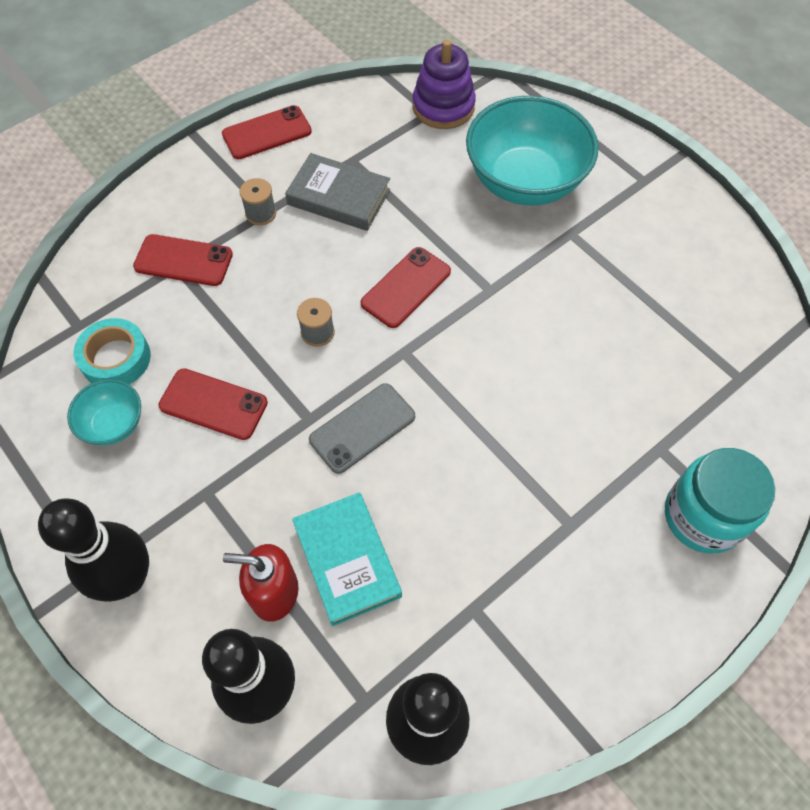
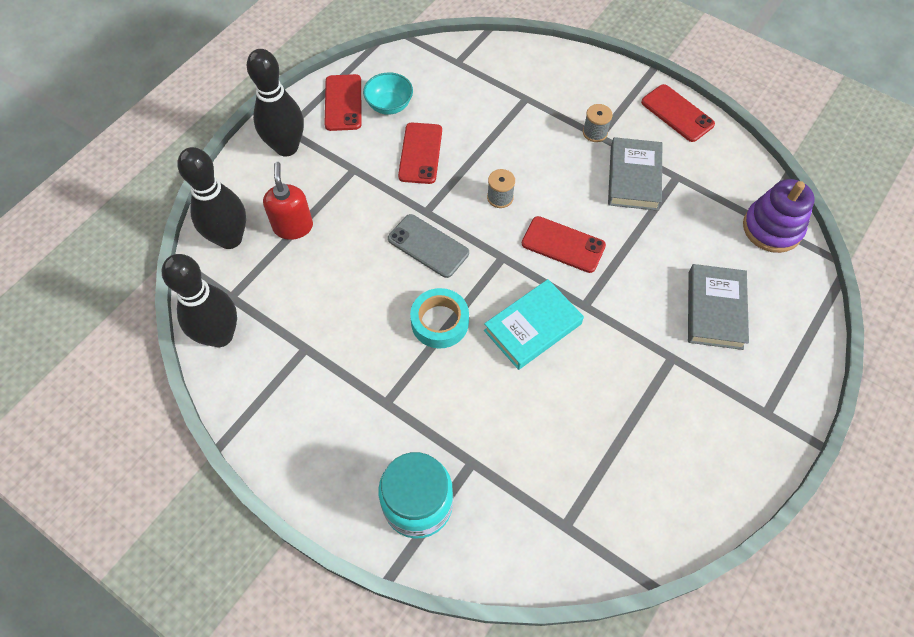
camera: 75 degrees right, 0 degrees up
turquoise tape [74,318,151,384] -> turquoise tape moved to [410,288,469,348]
red phone [133,234,233,286] -> red phone moved to [324,74,361,131]
turquoise book [292,492,402,626] -> turquoise book moved to [484,279,584,370]
turquoise bowl [466,96,599,206] -> grey book [688,264,749,350]

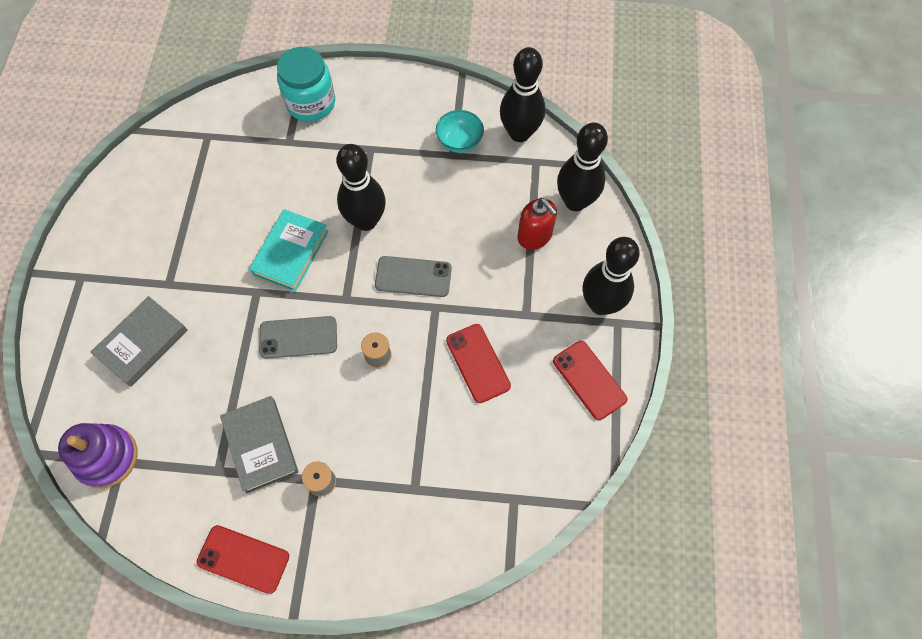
camera: 150 degrees right, 5 degrees up
turquoise bowl [363,72,413,115] -> turquoise bowl moved to [436,110,484,153]
turquoise tape [410,288,469,348] -> black bowling pin [336,144,386,231]
red phone [522,216,606,273] -> grey phone [259,316,337,359]
grey book [688,264,749,350] -> grey book turned 60 degrees clockwise [91,296,188,387]

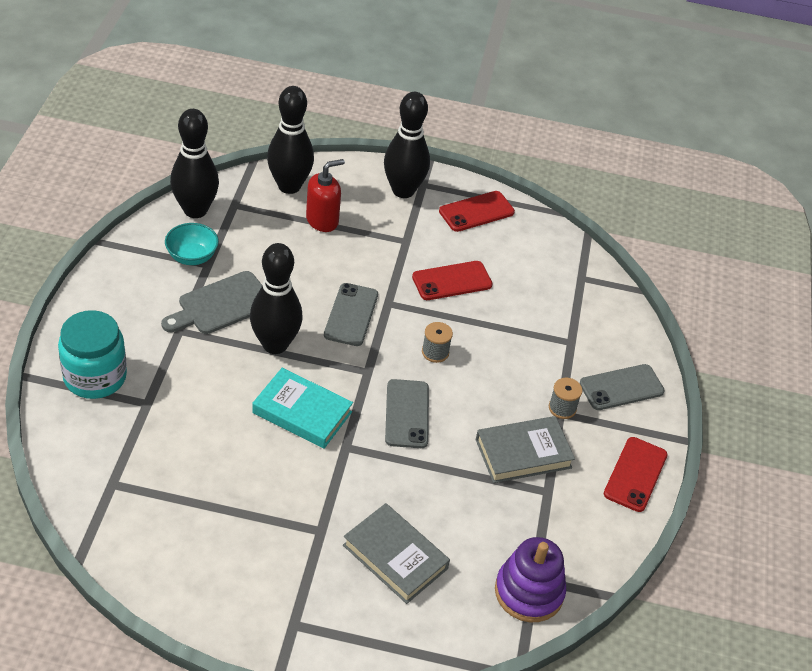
camera: 90 degrees left, 20 degrees down
none -> grey cutting board [161,271,262,334]
none -> grey phone [580,364,665,410]

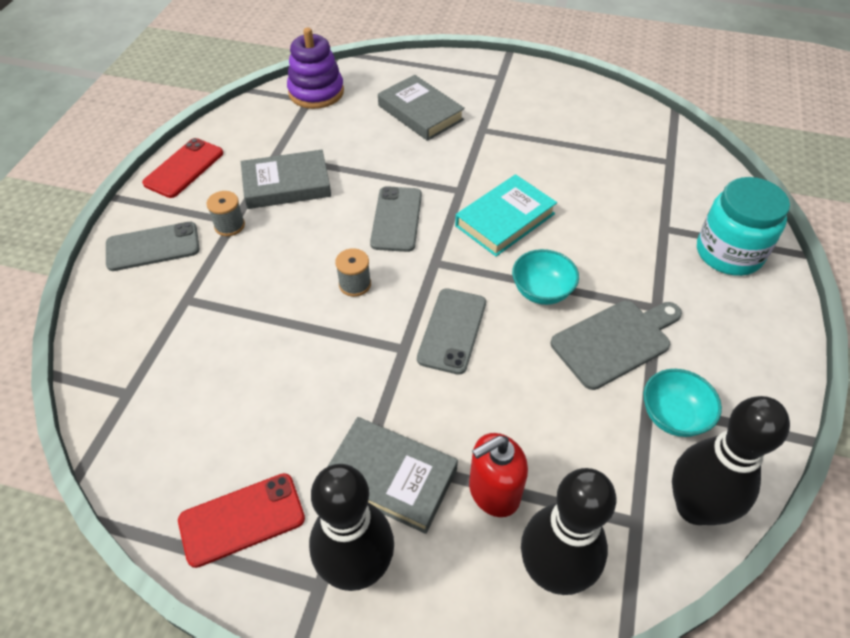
camera: 170 degrees left, 5 degrees up
black bowling pin [250,243,303,354] -> turquoise bowl [512,249,579,305]
turquoise book [252,368,353,449] -> turquoise book turned 75 degrees counterclockwise [455,174,557,257]
red phone [412,261,493,300] -> none
none -> grey book [327,417,458,534]

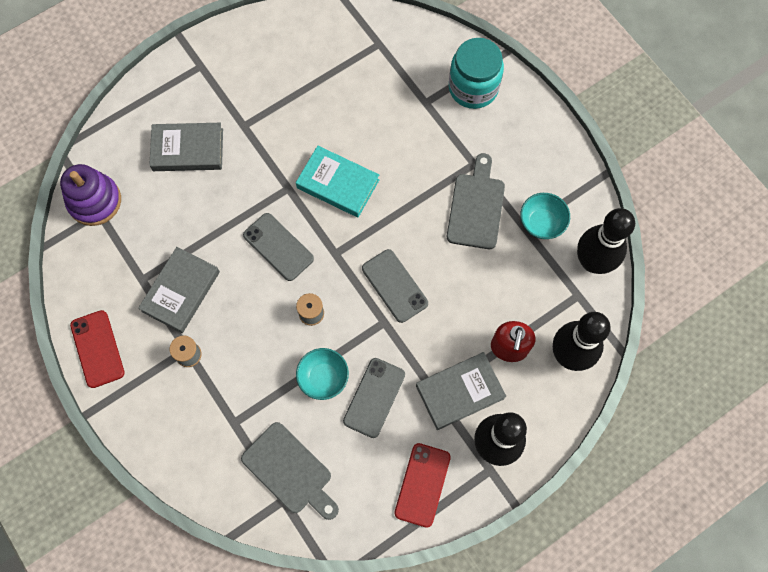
camera: 50 degrees left, 20 degrees up
grey phone [106,222,199,271] -> grey phone moved to [343,358,405,438]
turquoise book [455,174,557,257] -> turquoise book turned 60 degrees counterclockwise [296,146,379,217]
turquoise bowl [512,249,579,305] -> turquoise bowl moved to [296,348,349,400]
none -> grey cutting board [241,422,339,520]

